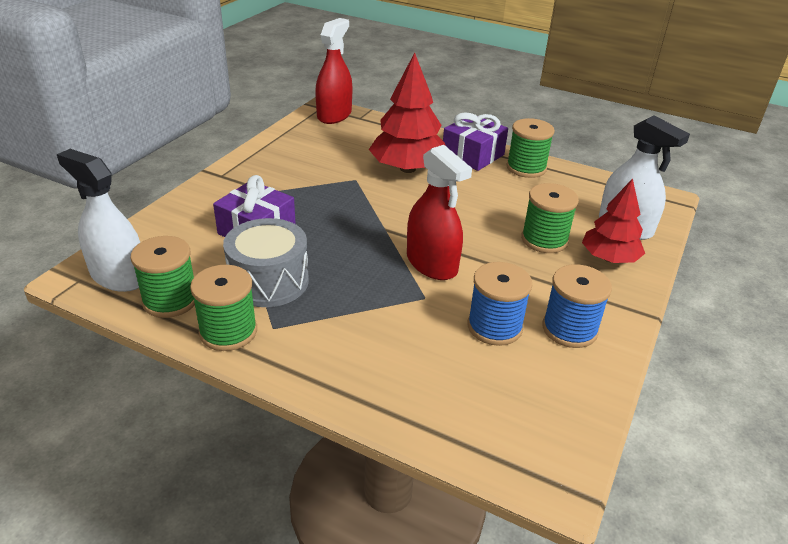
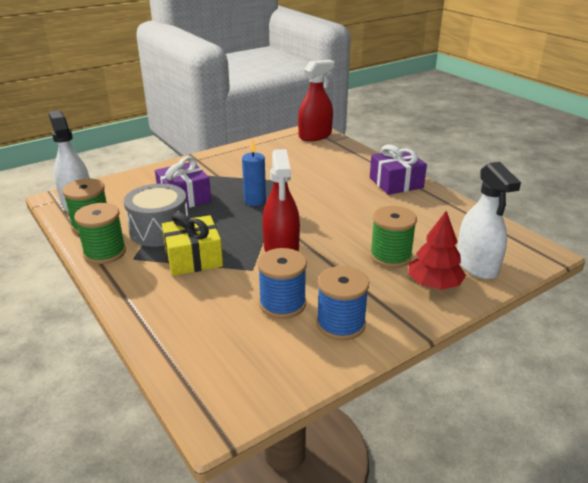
camera: 30 degrees right, 5 degrees down
red tree [369,53,446,173] -> none
green spool [506,118,555,178] -> none
none -> yellow gift [162,212,223,276]
none -> blue candle [242,138,266,206]

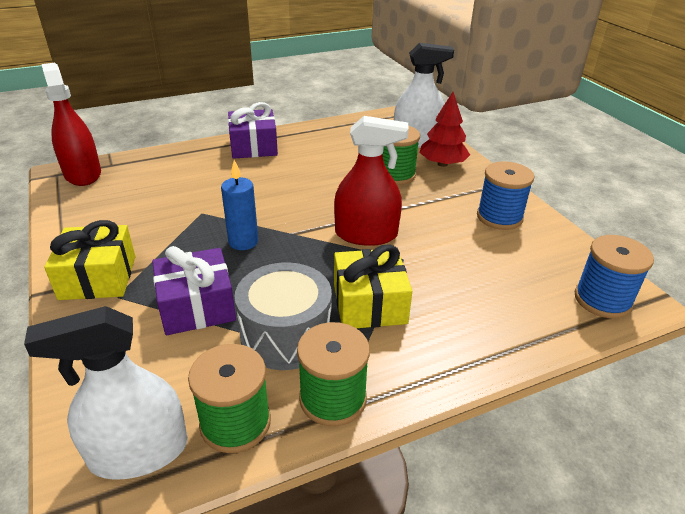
camera: 80 degrees left, 5 degrees up
blue spool [257,248,307,319] -> blue spool moved to [575,235,654,318]
none -> yellow gift [44,220,135,300]

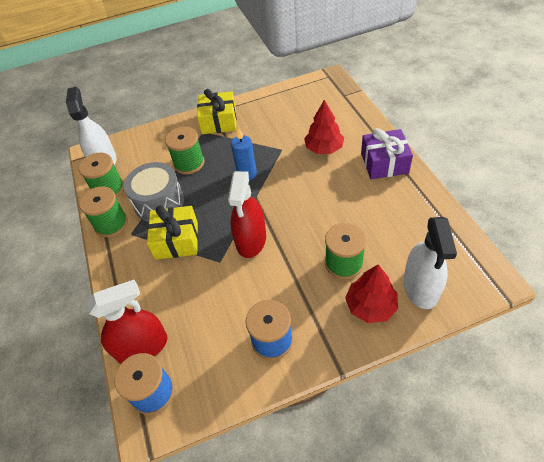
camera: 100 degrees right, 15 degrees up
red spray bottle [42,63,101,186] -> red spray bottle moved to [87,280,168,364]
purple gift [152,246,236,335] -> green spool [165,127,205,174]
none -> red tree [304,100,344,154]

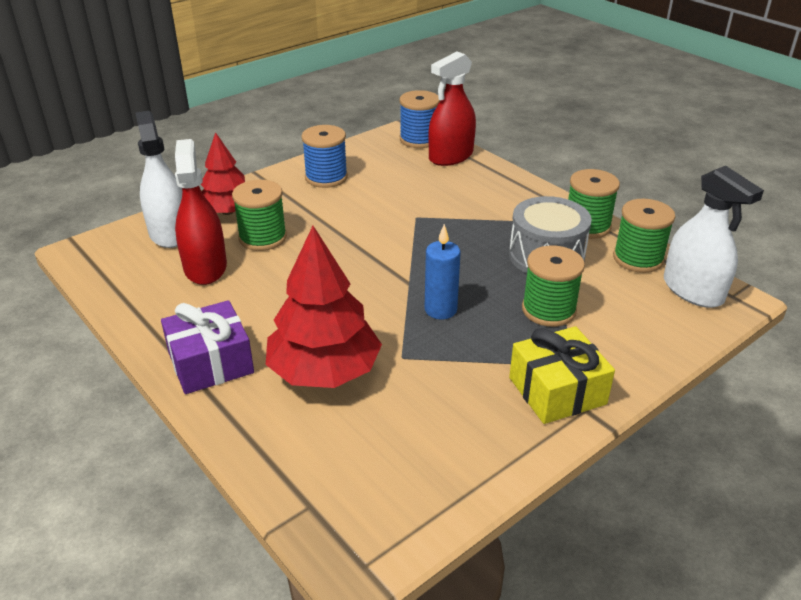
camera: 155 degrees right, 15 degrees down
yellow gift [147,205,198,260] -> none
red spray bottle [228,171,266,258] -> red spray bottle moved to [175,139,227,285]
red tree [304,100,344,154] -> red tree [266,226,382,388], size x1.53

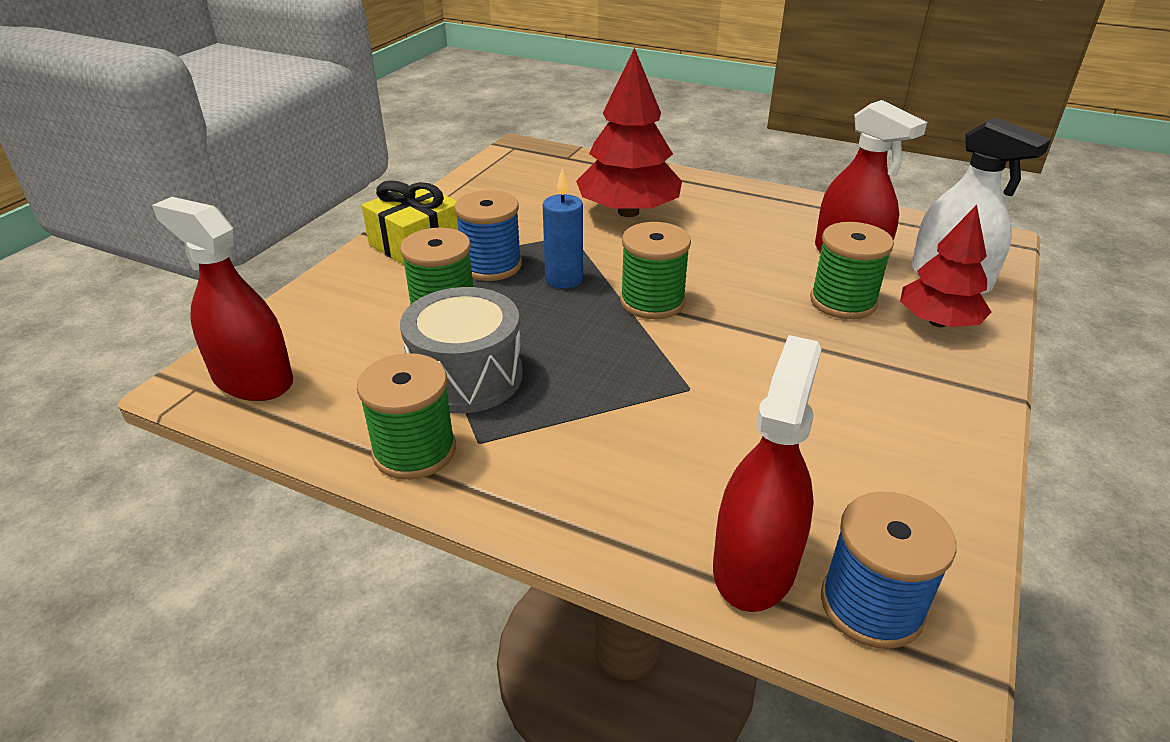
camera: 155 degrees right, 0 degrees up
purple gift [161,300,254,394] -> none
blue spool [301,125,348,188] -> blue spool moved to [454,190,522,281]
green spool [613,199,675,273] -> green spool moved to [620,222,691,319]
white spray bottle [664,166,764,308] -> red spray bottle [152,197,293,401]

